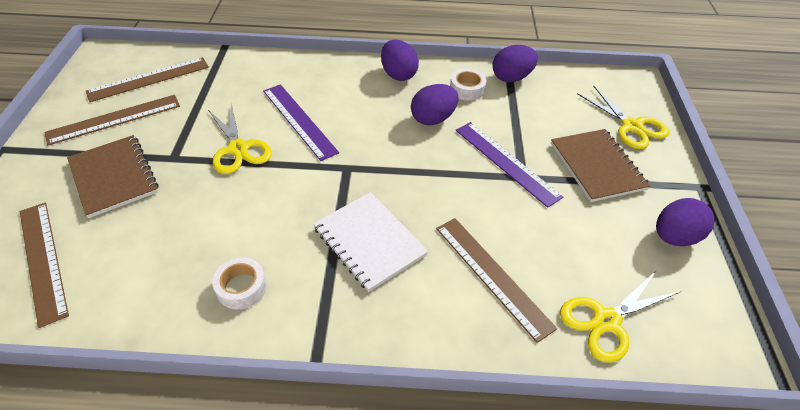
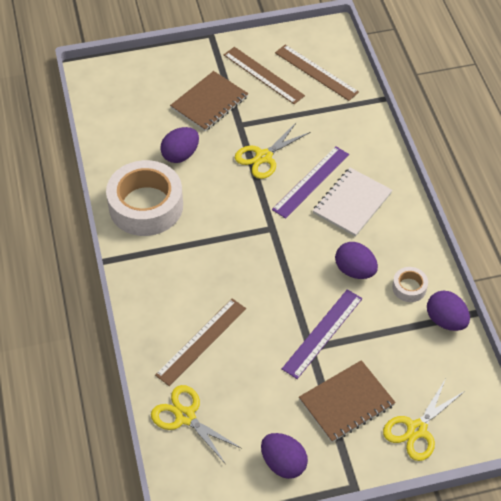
camera: 75 degrees right, 5 degrees up
brown ruler [20,203,69,328] -> none
white tape [212,257,267,310] -> white tape [106,160,183,236], size x2.29
white notebook [313,192,428,292] -> white notebook moved to [313,168,392,237]
purple egg [381,40,419,81] -> purple egg moved to [160,127,199,163]

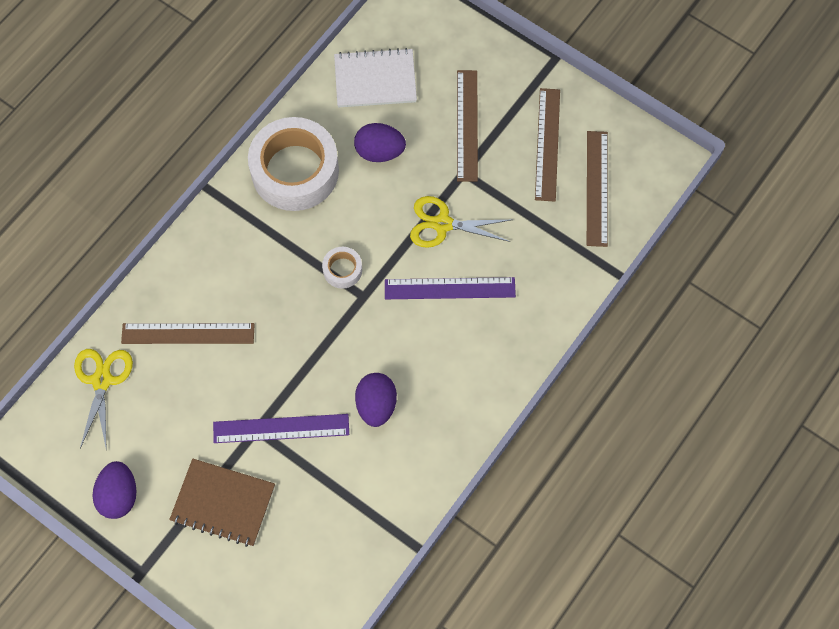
camera: 50 degrees right, 15 degrees up
brown notebook [170,71,248,131] -> brown ruler [457,70,478,182]
white notebook [313,168,392,237] -> white notebook moved to [334,48,417,107]
yellow scissors [383,380,465,461] -> none
white tape [392,267,428,302] -> white tape moved to [322,247,362,289]
purple egg [427,291,470,331] -> none

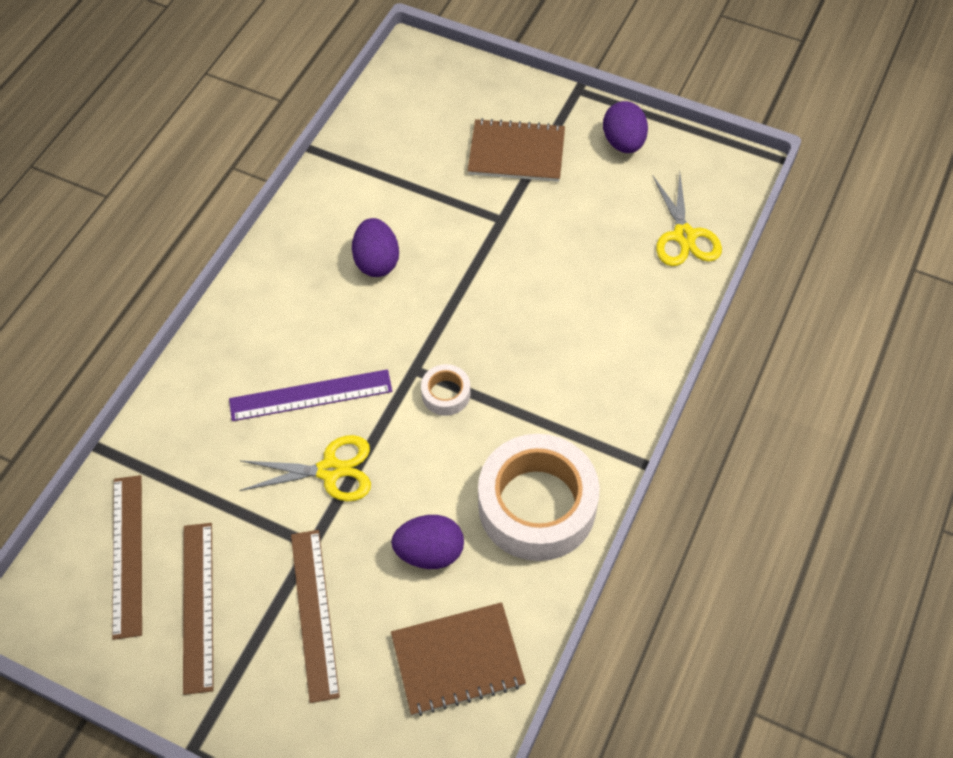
camera: 170 degrees right, 10 degrees down
brown ruler [121,323,254,344] -> none
purple ruler [213,414,349,443] -> none
white notebook [334,48,417,107] -> brown notebook [391,602,526,716]

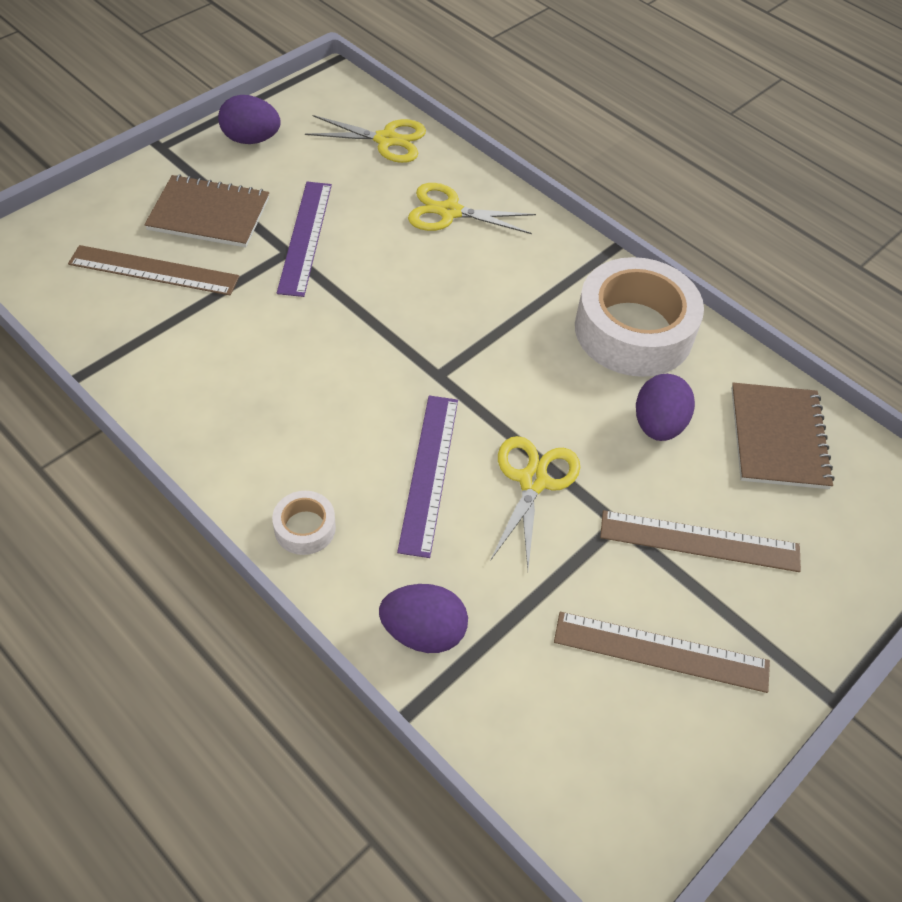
camera: 75 degrees left, 5 degrees down
brown ruler [112,475,142,640] -> brown ruler moved to [68,245,240,295]
purple egg [352,218,399,277] -> purple egg moved to [379,584,468,653]
white tape [421,364,471,416] -> white tape moved to [272,491,336,555]
brown notebook [468,118,565,182] -> brown notebook turned 75 degrees clockwise [144,175,269,248]
none -> purple ruler [277,182,332,297]
none -> yellow scissors [408,183,536,234]

